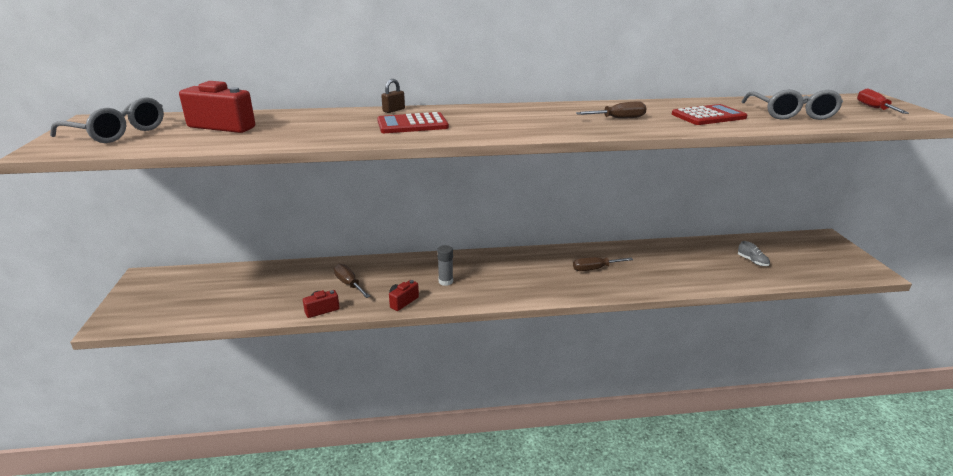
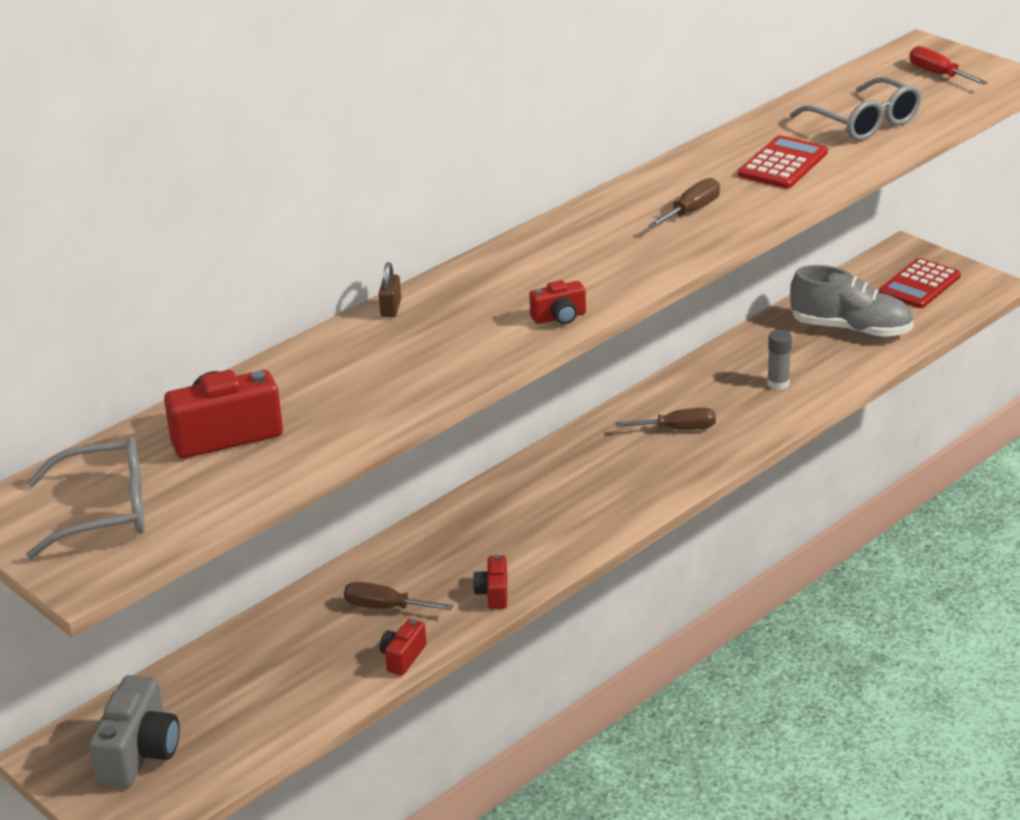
camera: 35 degrees left, 5 degrees up
red calculator [377,112,449,133] -> red calculator moved to [879,258,961,308]
grey glue stick [437,245,453,286] -> grey glue stick moved to [767,330,792,390]
brown screwdriver [573,257,633,271] -> brown screwdriver turned 135 degrees counterclockwise [615,408,716,430]
grey shoe [738,241,770,266] -> grey shoe [790,265,914,337], size x2.39
none -> grey camera [89,675,180,788]
none -> red camera [529,280,586,324]

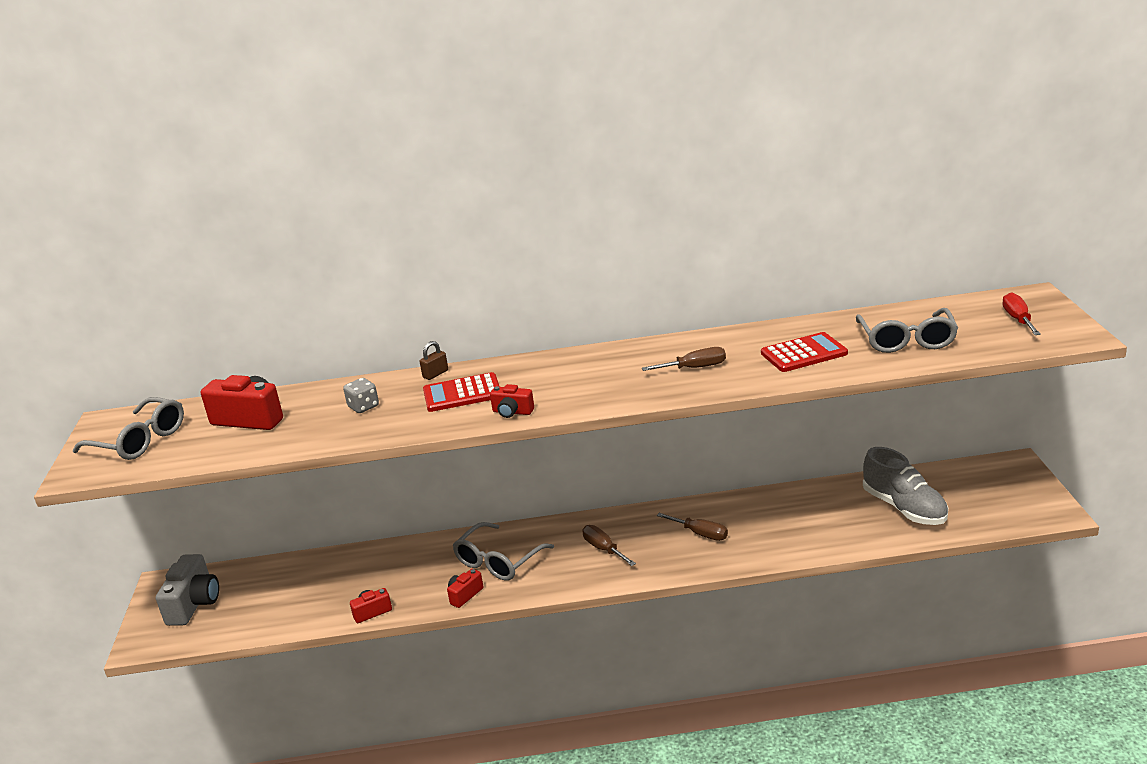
camera: 40 degrees right, 5 degrees down
grey camera [89,675,180,788] -> grey camera turned 45 degrees counterclockwise [156,554,219,626]
brown screwdriver [344,582,453,611] -> brown screwdriver moved to [582,525,636,566]
grey glue stick [767,330,792,390] -> none
red calculator [879,258,961,308] -> red calculator moved to [423,372,500,412]
none -> grey dice [343,378,379,413]
none -> grey glasses [453,522,554,581]

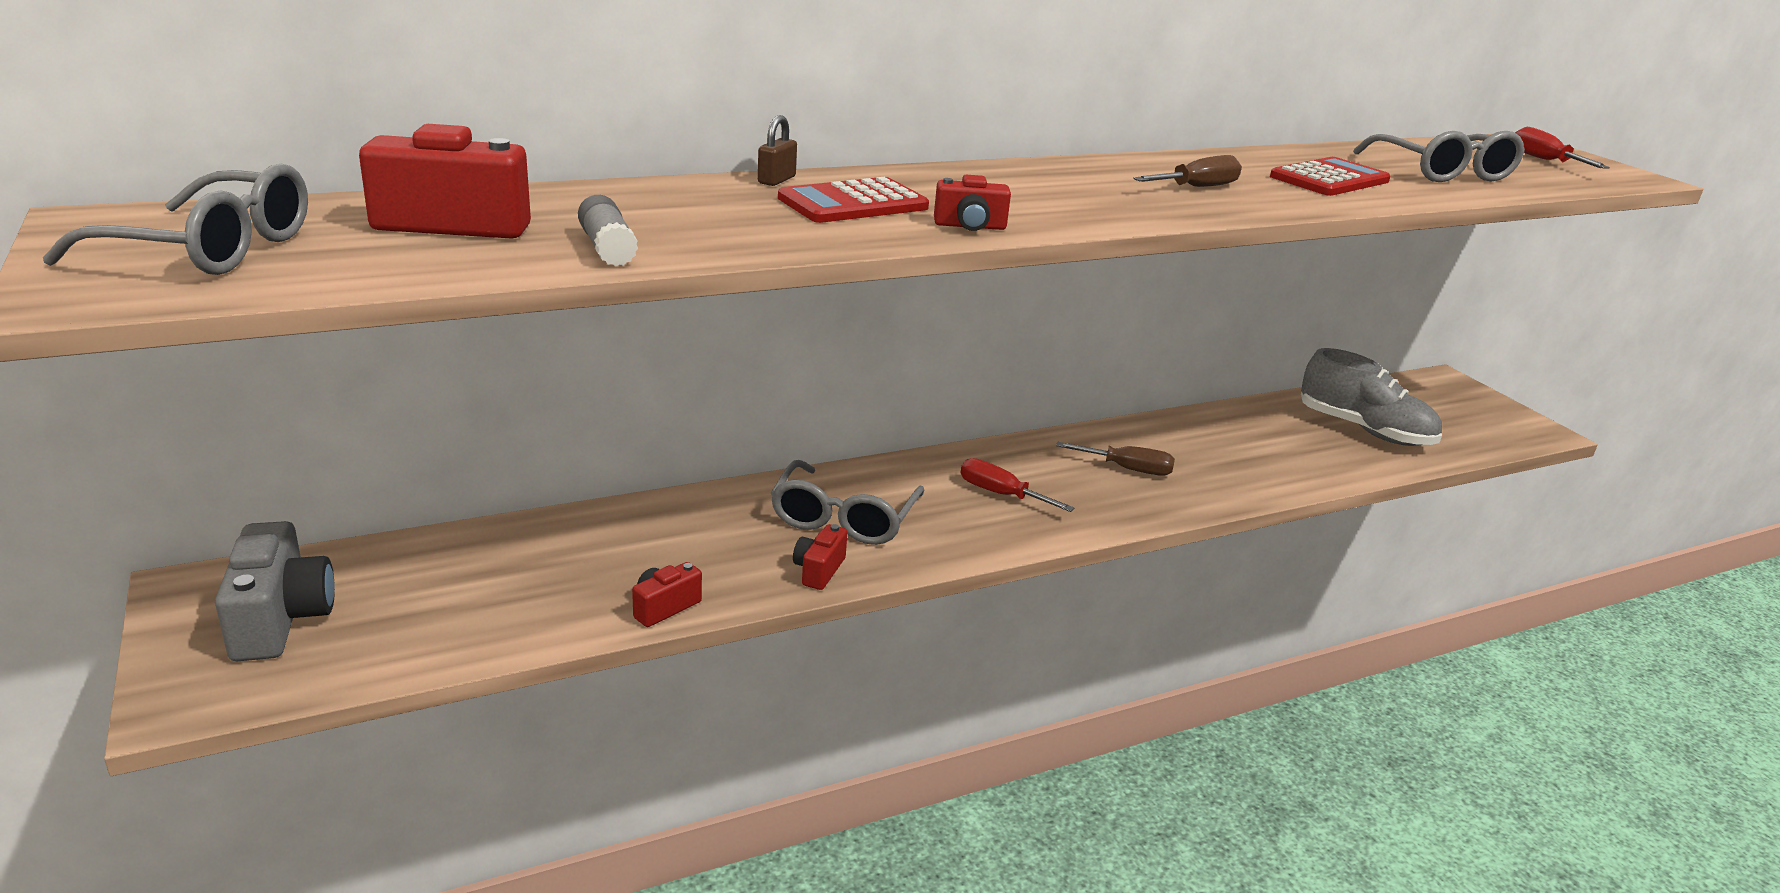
camera: 25 degrees left, 0 degrees up
grey dice [343,378,379,413] -> none
brown screwdriver [582,525,636,566] -> red screwdriver [961,458,1074,512]
none -> grey glue stick [578,195,638,267]

